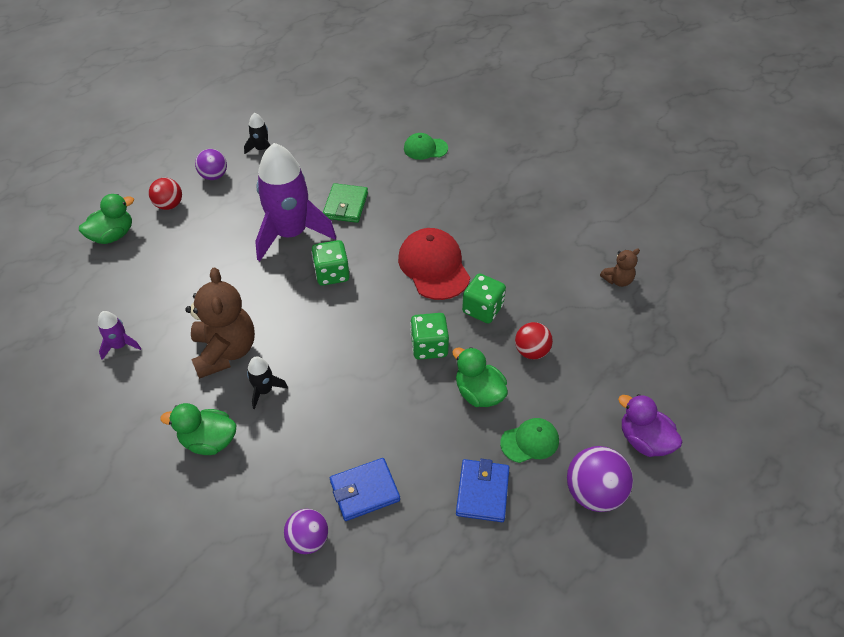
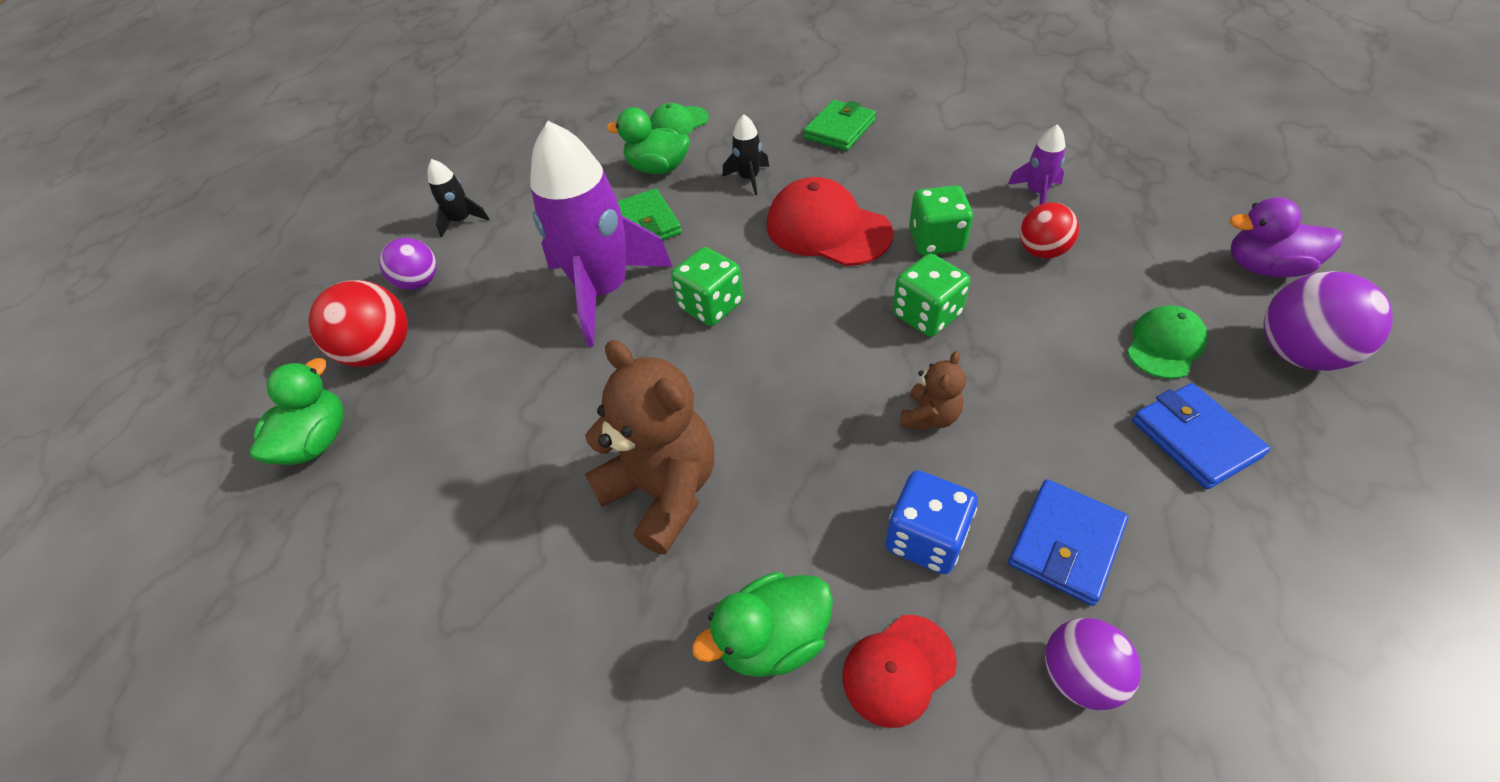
camera: 30 degrees left, 0 degrees up
purple rocket [98,311,141,360] -> purple rocket moved to [1008,124,1065,205]
red ball [149,178,182,210] -> red ball [309,280,408,367], size x1.51
black rocket [247,356,288,409] -> black rocket moved to [723,114,769,195]
green duck [452,347,508,407] -> green duck moved to [607,107,690,174]
brown teddy bear [600,249,640,287] -> brown teddy bear moved to [900,351,966,431]
none -> green wallet [804,100,876,151]
none -> red cap [842,615,957,728]
none -> blue dice [886,470,978,574]

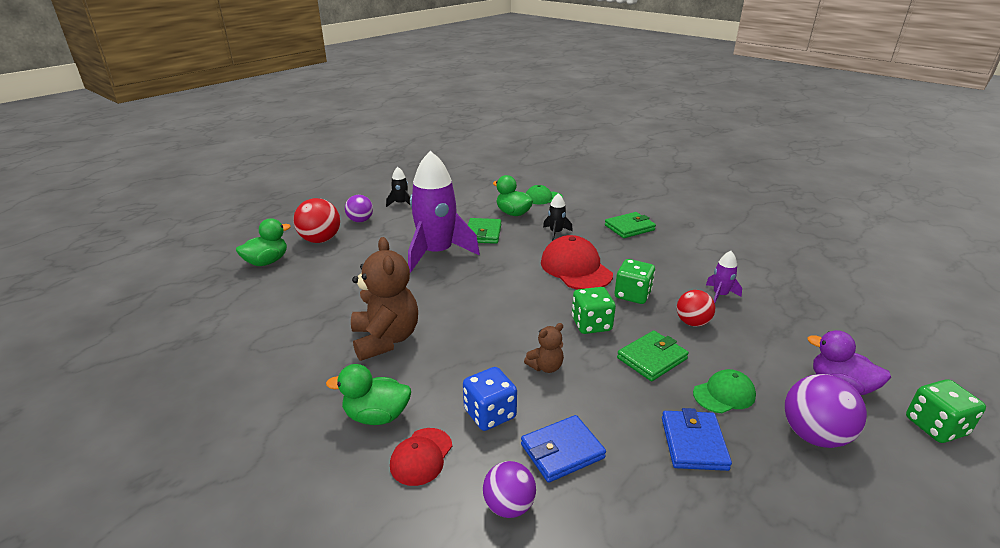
camera: 25 degrees right, 20 degrees down
green dice [671,247,743,326] -> green dice moved to [906,379,986,443]
red cap [842,615,957,728] -> red cap turned 60 degrees counterclockwise [390,428,452,486]
none -> green wallet [617,331,689,381]

